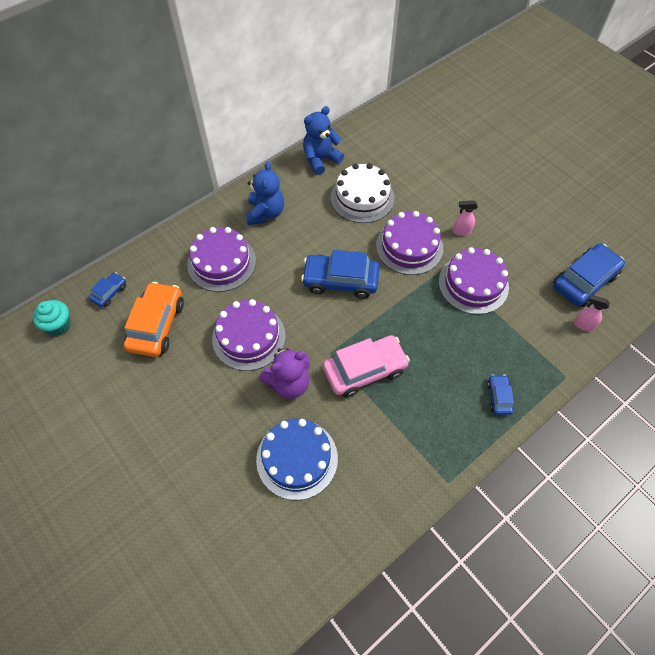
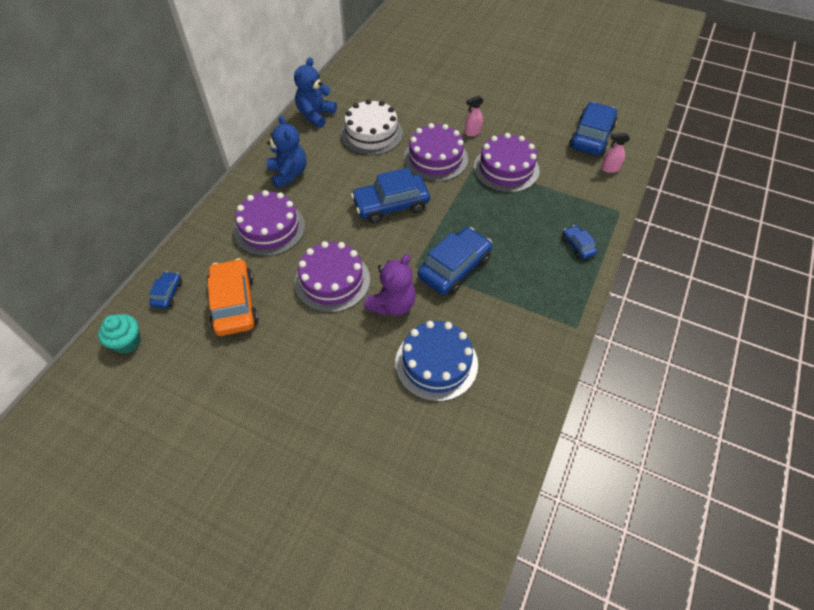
camera: 25 degrees left, 5 degrees down
pink car [323,335,410,398] -> blue car [418,227,492,295]

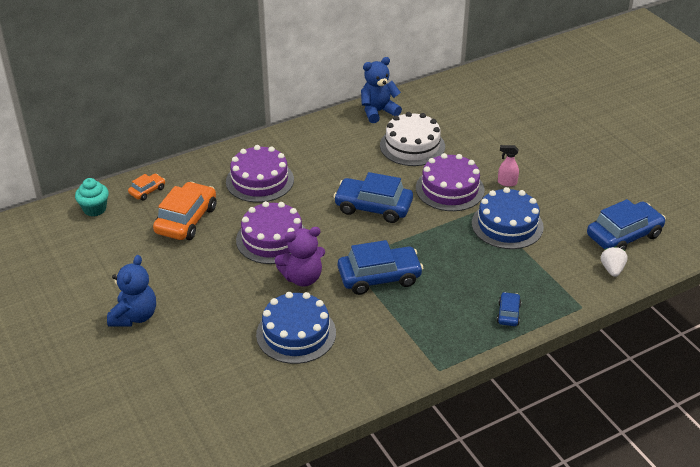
camera: 35 degrees right, 15 degrees down
blue car [149,271,182,309] -> orange car [128,174,165,201]
blue teddy bear [267,115,307,188] -> blue teddy bear moved to [107,255,156,327]
purple cake [474,133,539,193] -> blue cake [472,187,544,249]
pink spray bottle [601,133,630,173] -> white strawberry [601,246,628,277]

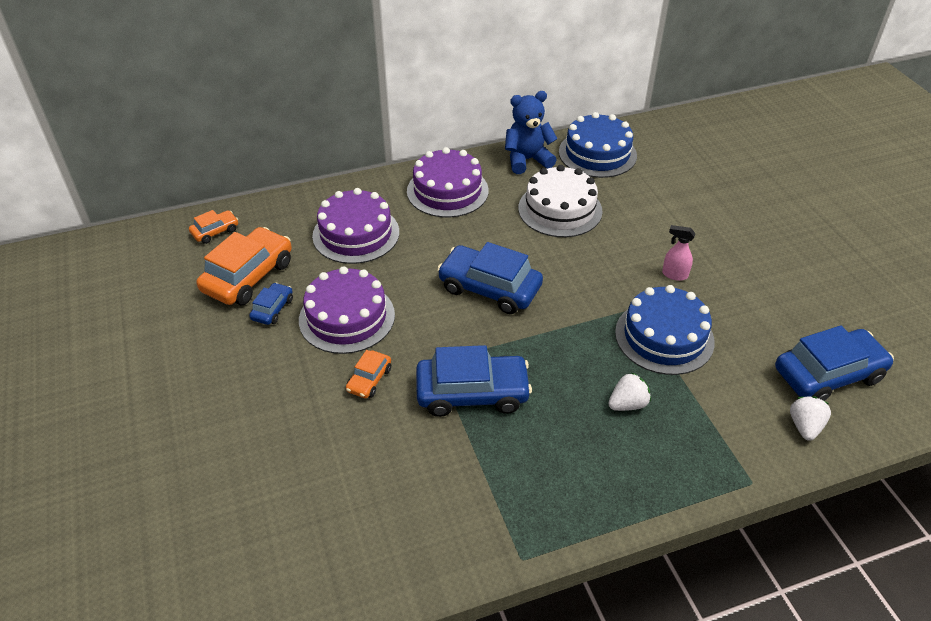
camera: 10 degrees right, 5 degrees up
turquoise cupcake [75,178,109,217] -> none
blue teddy bear [107,255,156,327] -> none
blue cake [256,292,336,364] -> blue cake moved to [559,112,637,178]
purple teddy bear [275,227,325,287] -> orange car [346,350,391,398]
purple cake [416,153,485,211] -> purple cake moved to [407,147,489,218]
blue car [497,292,521,326] -> blue car moved to [249,283,293,325]
none -> white strawberry [608,372,651,411]

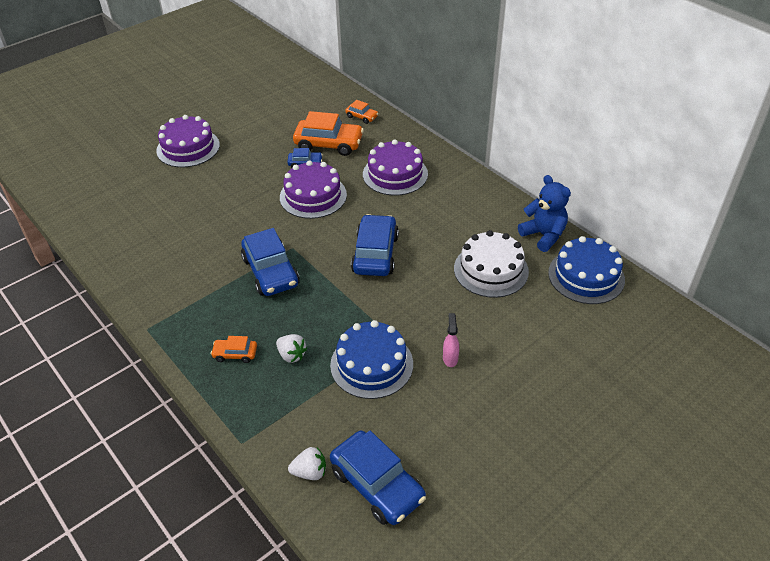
camera: 70 degrees right, 0 degrees up
orange car [346,350,391,398] -> orange car moved to [211,336,257,363]
purple cake [407,147,489,218] -> purple cake moved to [156,115,220,167]

